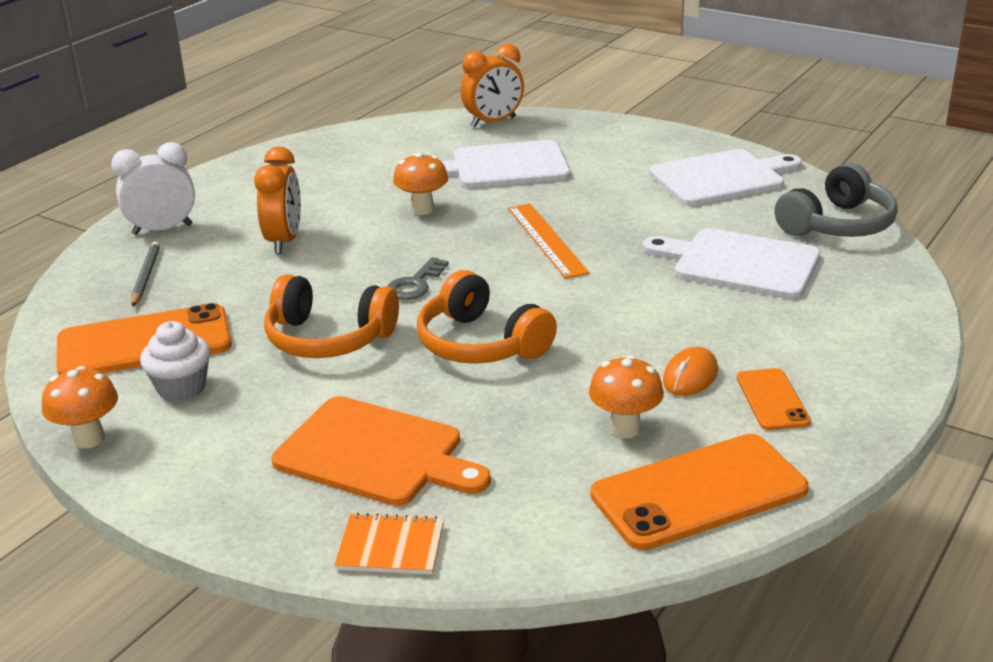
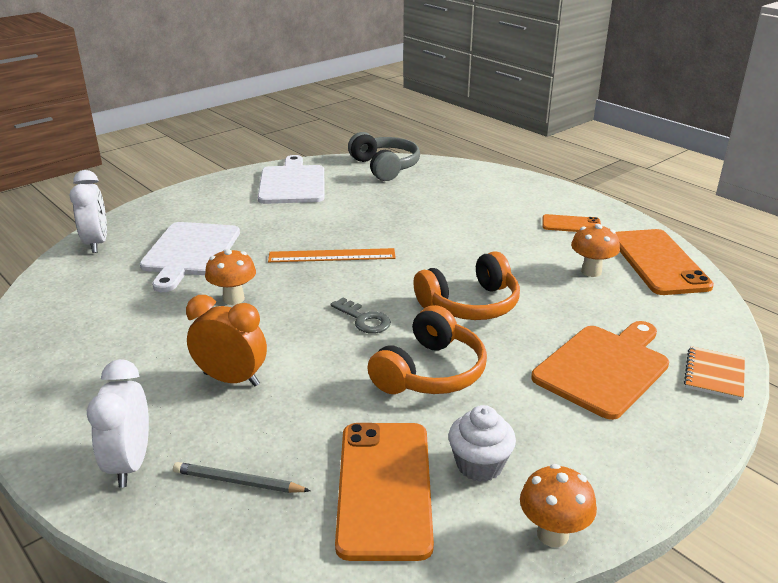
camera: 75 degrees left, 0 degrees up
orange clock [461,44,524,127] -> white clock [70,170,107,253]
white cutting board [642,228,820,299] -> none
orange mouse [663,347,718,396] -> none

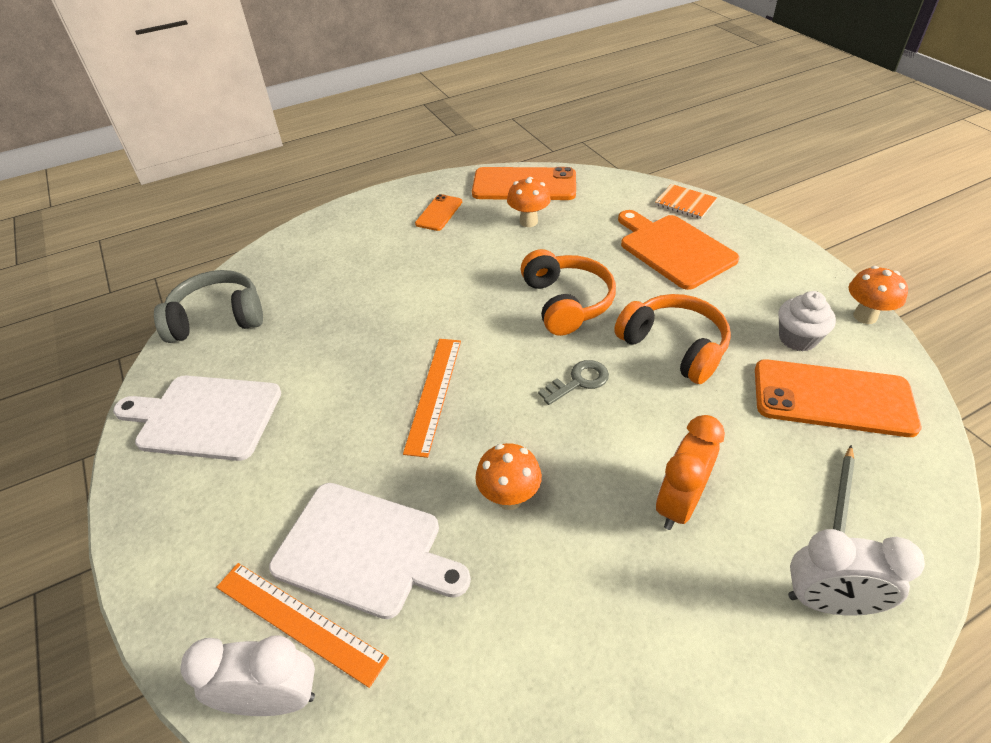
camera: 75 degrees left, 15 degrees up
none -> orange ruler [216,563,389,688]

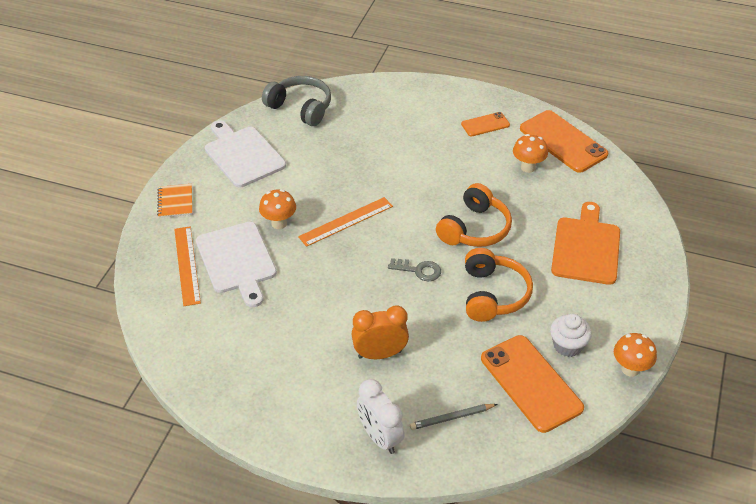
camera: 45 degrees right, 0 degrees up
white clock [180,636,315,716] -> none
orange mushroom [475,443,542,510] -> orange mushroom moved to [259,189,296,229]
orange notebook [655,184,717,219] -> orange notebook moved to [157,184,192,218]

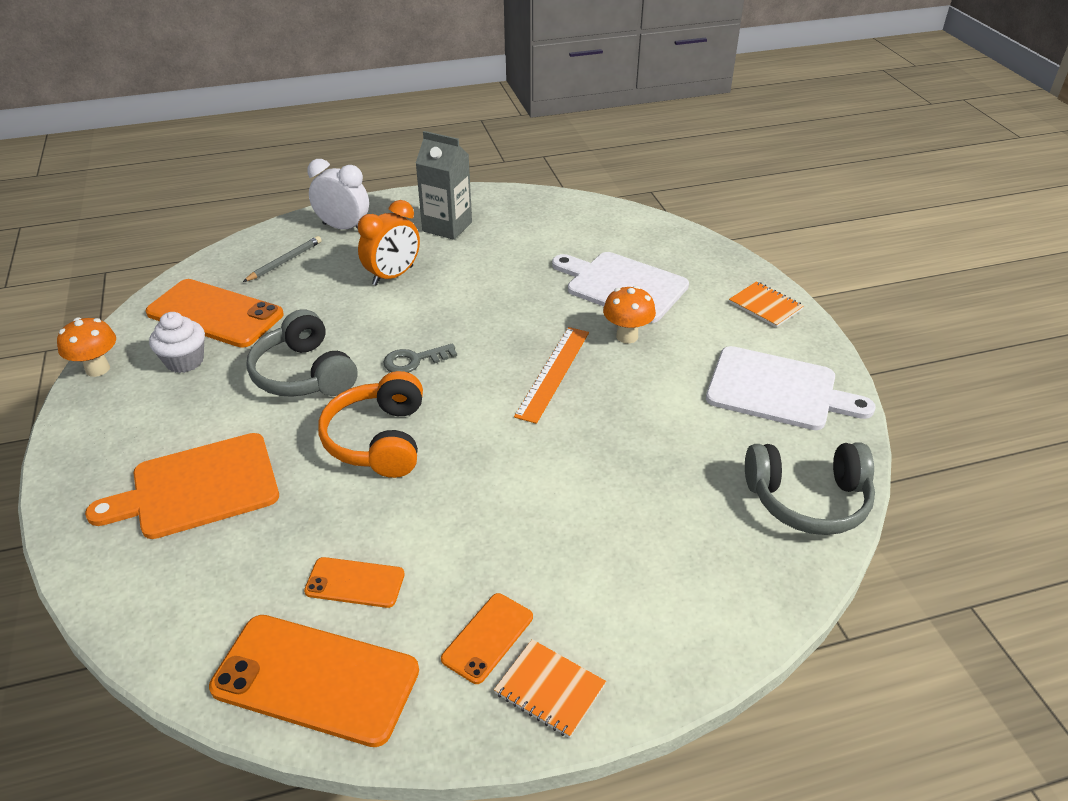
camera: 145 degrees right, 5 degrees down
orange ruler [174,226,201,306] -> none
orange headphones [465,248,533,322] -> grey headphones [246,309,357,397]
orange mushroom [513,134,548,173] -> orange phone [304,557,405,608]
orange cutting board [551,202,620,285] -> orange cutting board turned 90 degrees clockwise [85,433,279,539]
none -> grey carton [416,131,472,240]
none -> orange notebook [494,639,606,738]

